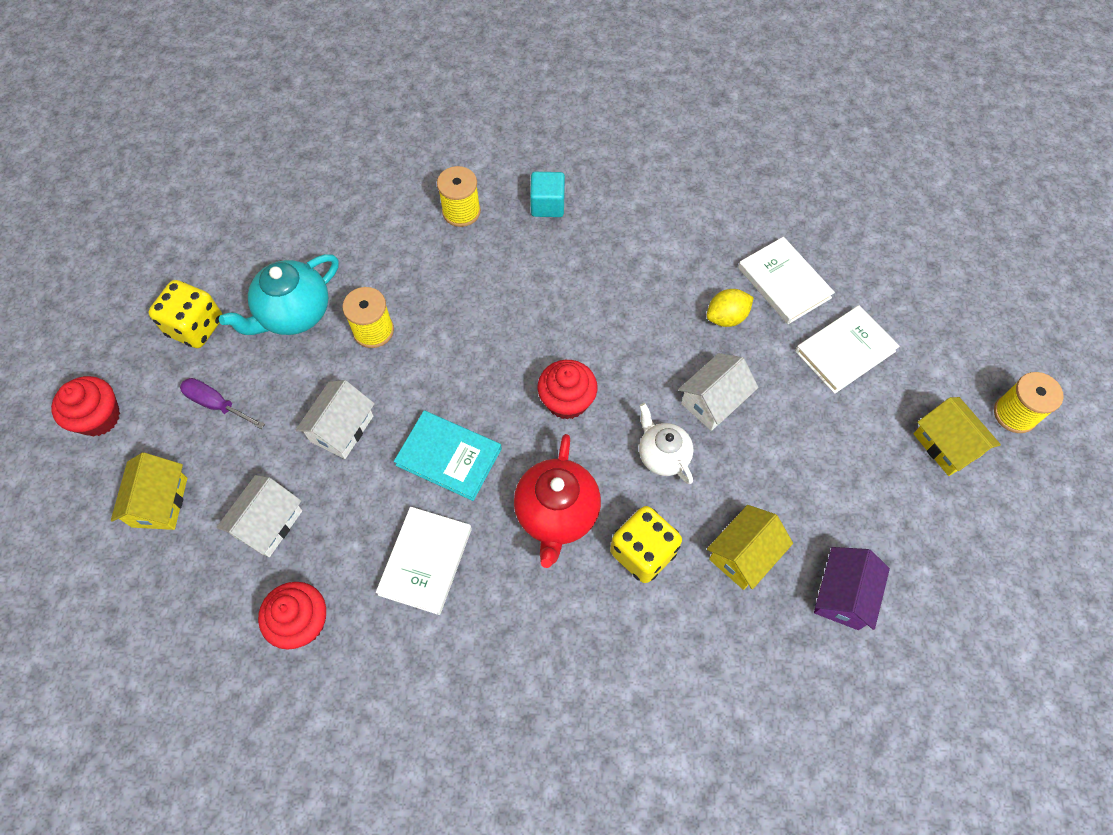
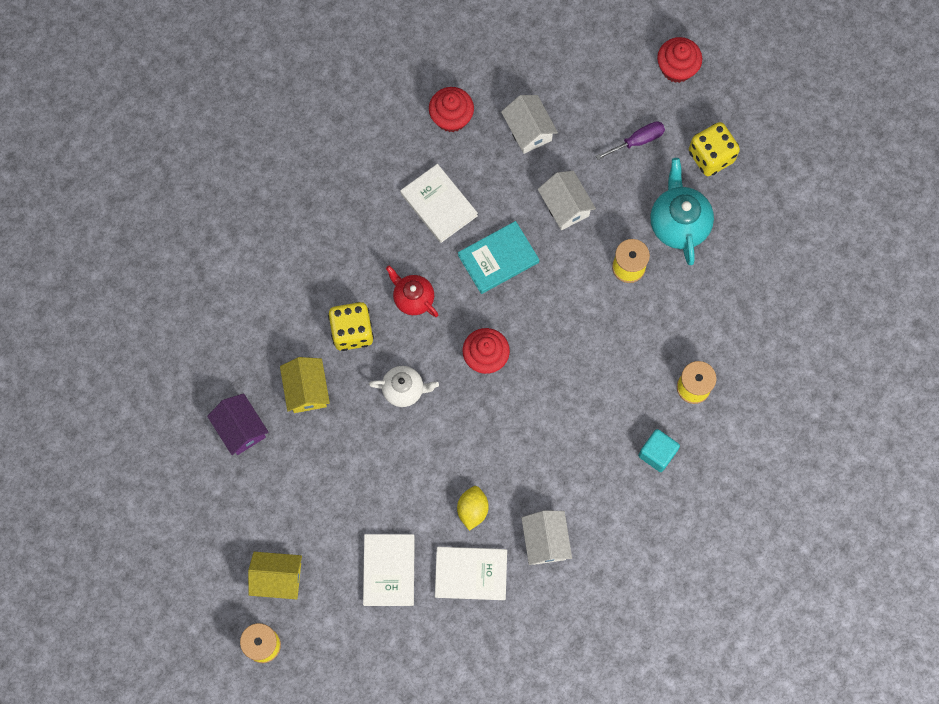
camera: 125 degrees right, 10 degrees up
yellow house [111,453,187,530] -> none
red teapot [514,434,601,568] -> red teapot [386,266,438,317], size x0.65
white house [678,353,759,431] -> white house moved to [521,510,572,565]

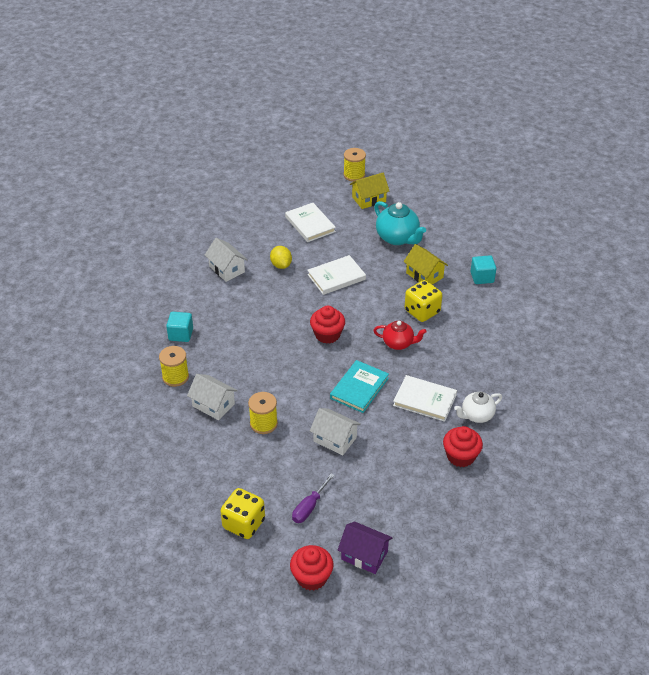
camera: 150 degrees right, 30 degrees down
purple house [207,393,268,455] -> purple house moved to [338,521,393,574]
white teapot [369,366,439,407] -> white teapot moved to [454,392,502,423]
white book [435,547,507,600] -> white book moved to [307,255,366,295]
white house [501,95,558,154] -> white house moved to [187,374,238,420]
turquoise teapot [650,158,714,265] -> turquoise teapot moved to [374,201,426,245]
none -> turquoise cube [470,255,496,284]

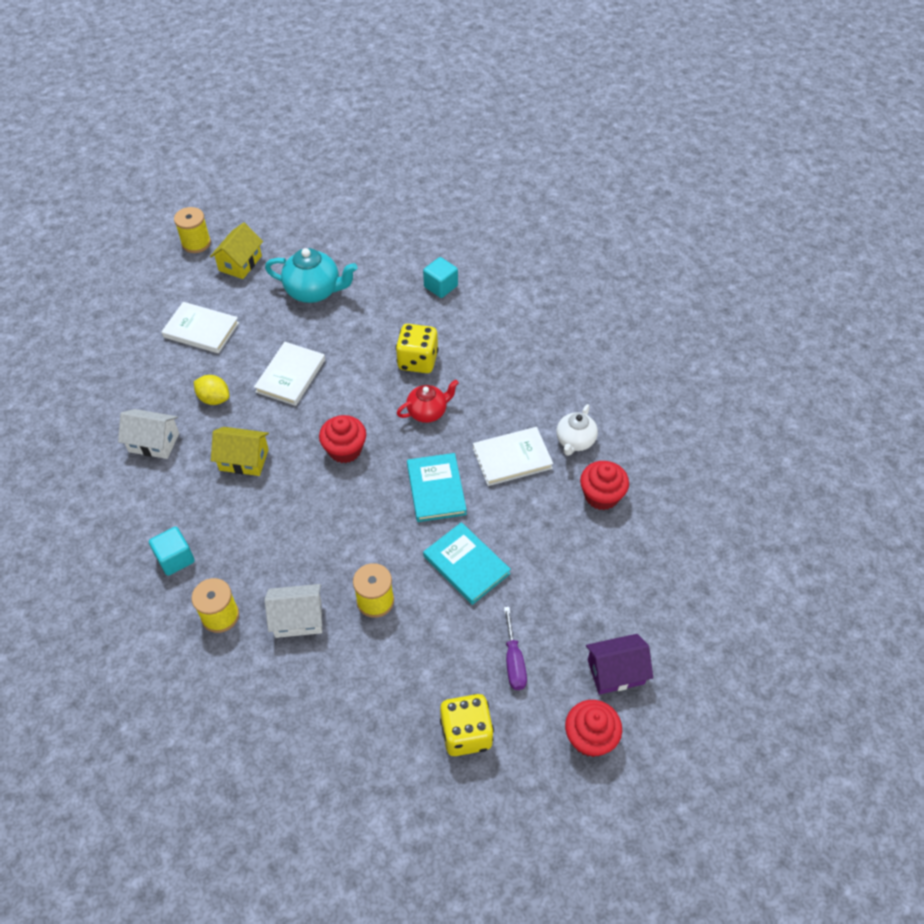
camera: 40 degrees left, 10 degrees up
white house [310,408,361,455] -> turquoise book [423,522,511,605]
yellow house [404,244,448,285] -> yellow house moved to [211,427,269,476]

